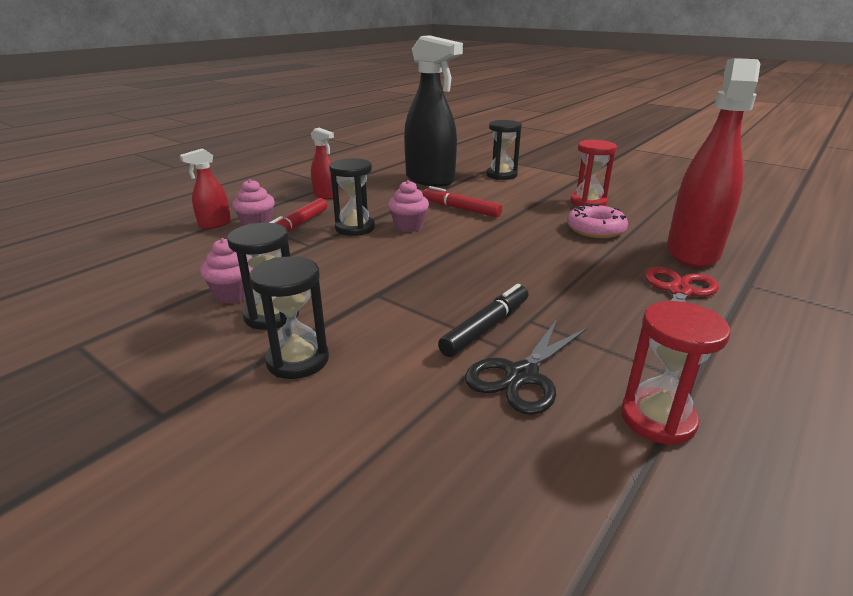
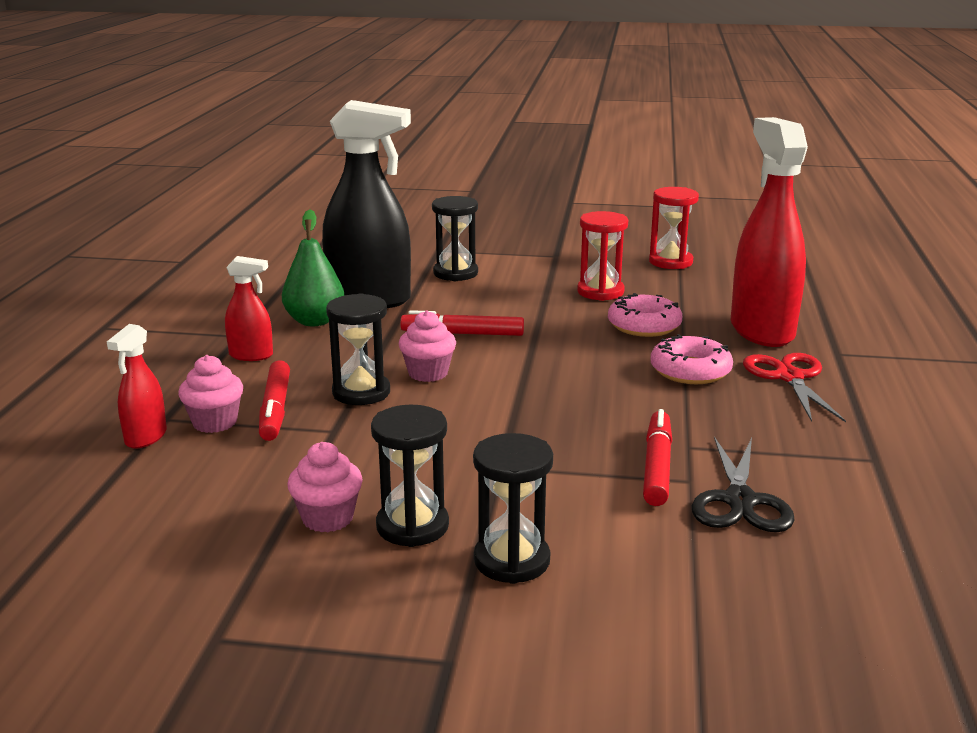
camera: 30 degrees left, 5 degrees down
black marker [438,284,529,357] -> red marker [643,409,673,506]
red hourglass [621,301,731,445] -> red hourglass moved to [649,187,699,269]
none -> green pear [282,210,344,326]
none -> pink donut [651,334,733,384]

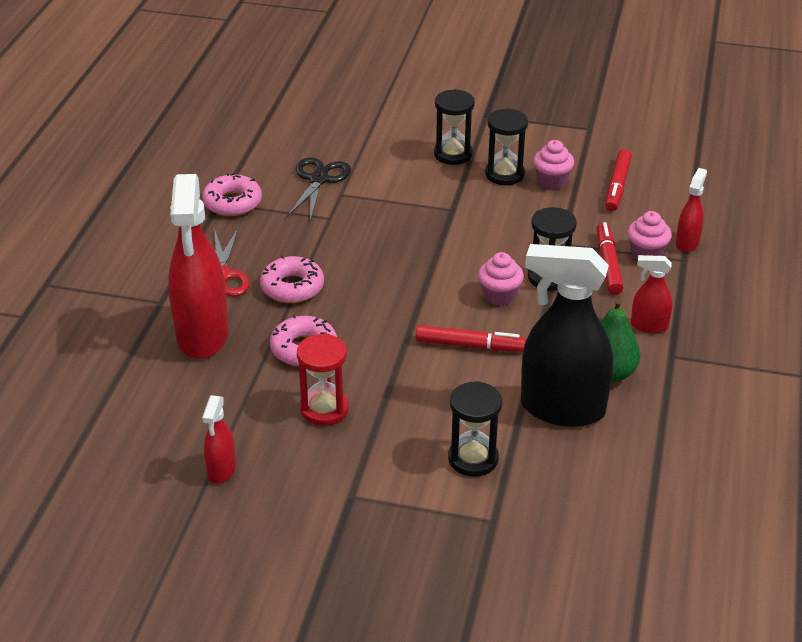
camera: 175 degrees left, 15 degrees up
red marker [643,409,673,506] -> red marker moved to [605,149,632,211]
red hourglass [649,187,699,269] -> red spray bottle [202,395,236,484]
none -> pink donut [202,173,262,216]

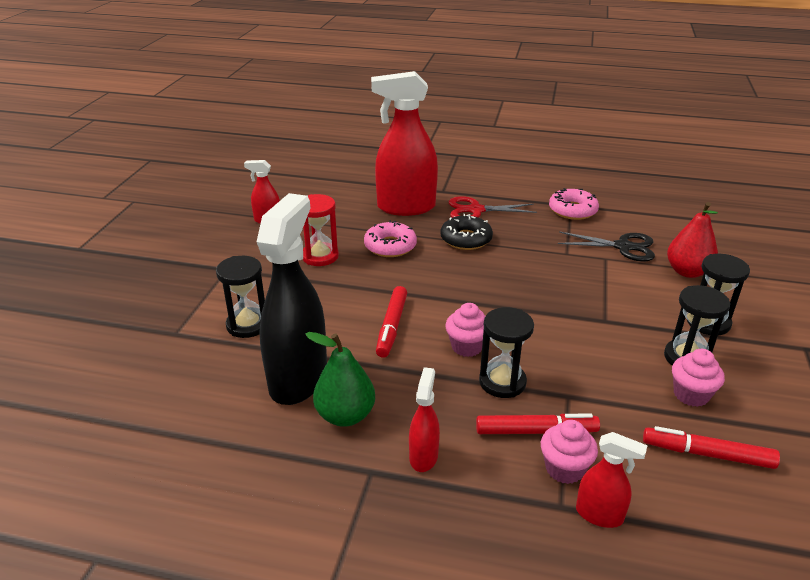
camera: 90 degrees right, 5 degrees down
pink donut [260,255,324,303] -> black donut [440,214,493,250]
none -> red pear [667,202,718,278]

